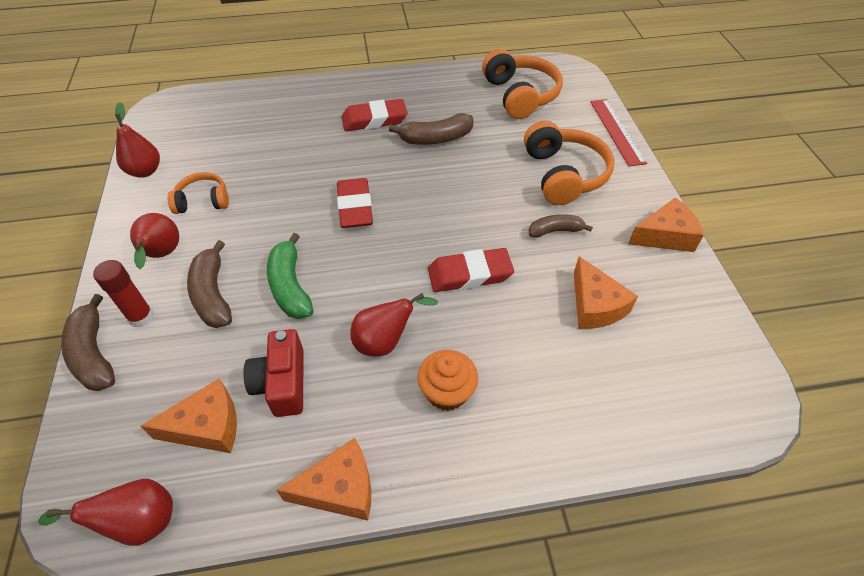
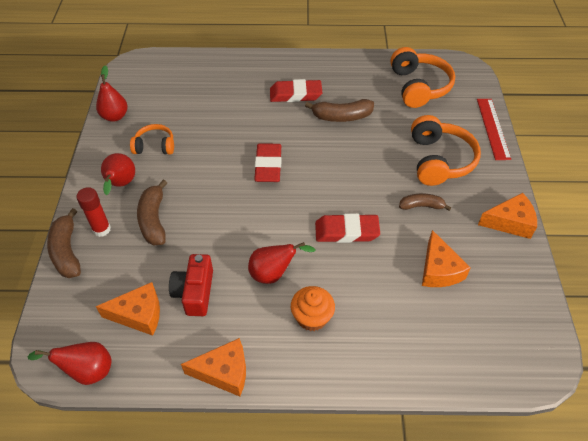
camera: 10 degrees right, 0 degrees up
green banana [267,233,314,319] -> none

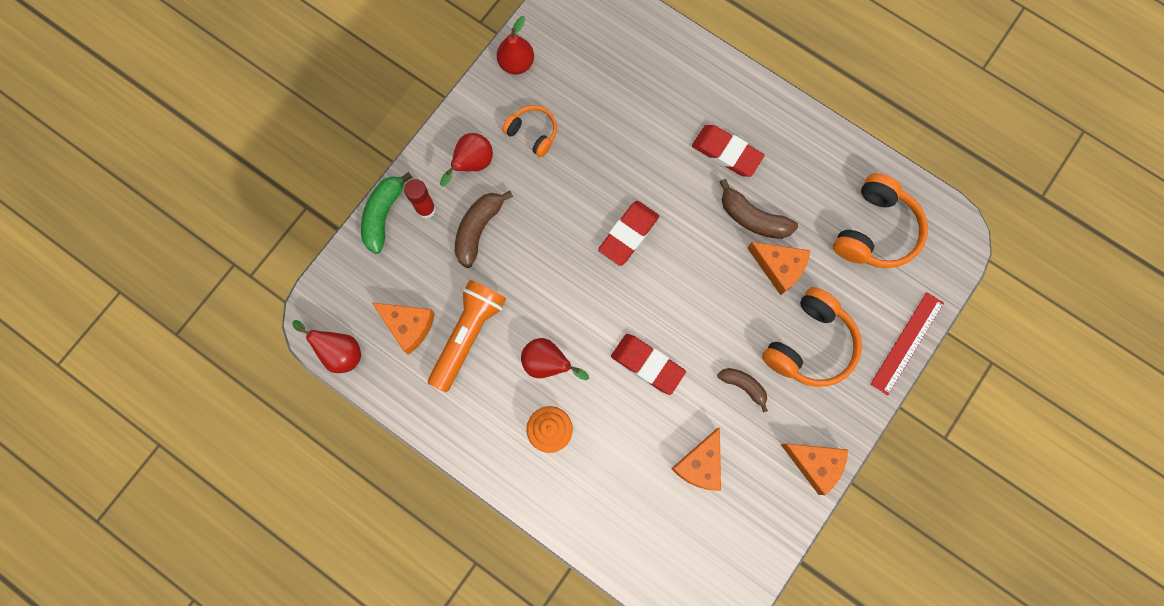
camera: 35 degrees right, 25 degrees up
brown banana [47,208,81,278] -> green banana [361,172,413,254]
red camera [169,254,213,316] -> orange flashlight [428,280,506,392]
orange cheese [181,338,246,396] -> orange cheese moved to [747,242,810,295]

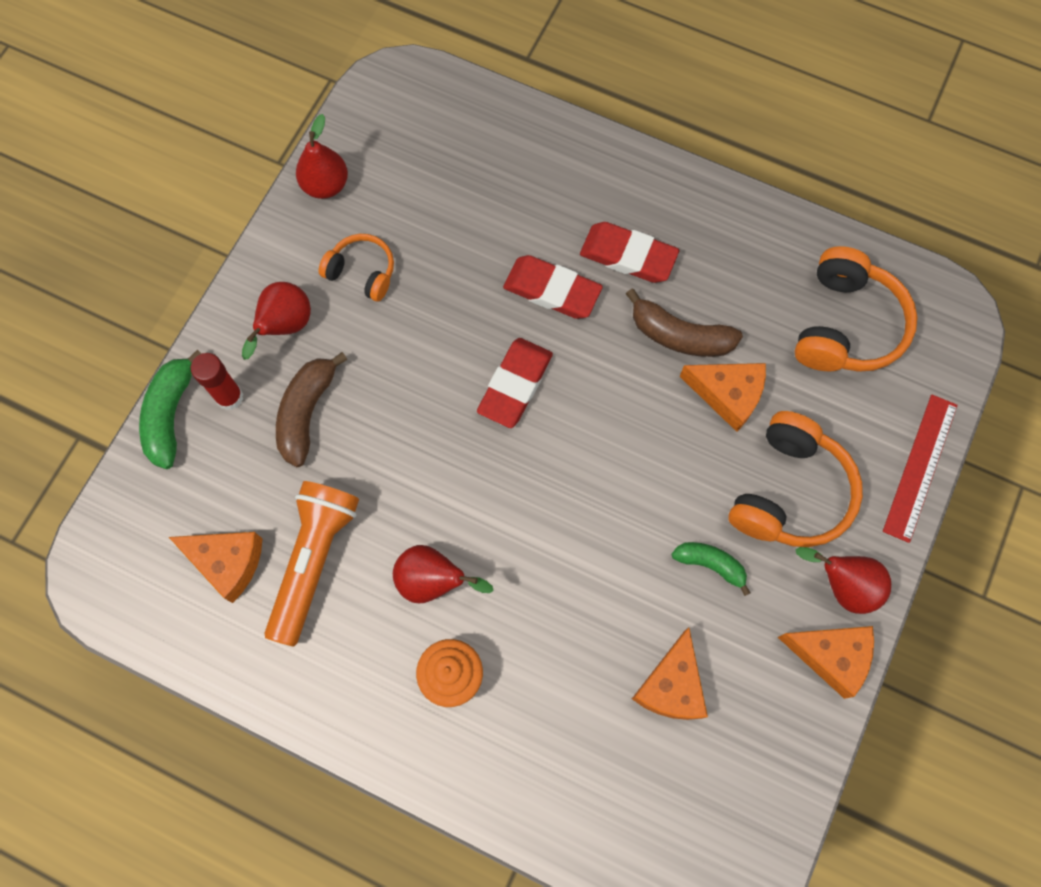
camera: 10 degrees left, 5 degrees down
red pear [292,320,361,373] -> red pear moved to [796,547,891,614]
red eraser [611,334,686,395] -> red eraser moved to [503,255,603,319]
brown banana [717,368,768,412] -> green banana [672,542,751,596]

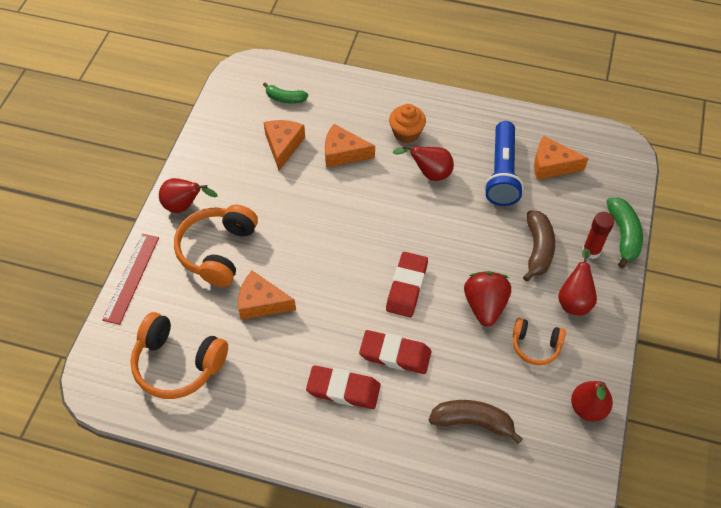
camera: 170 degrees right, 15 degrees down
orange flashlight [265,481,359,647] -> blue flashlight [484,121,524,206]
brown banana [626,288,743,357] -> brown banana moved to [429,400,523,444]
green banana [672,542,751,596] -> green banana moved to [263,83,308,104]
orange cheese [778,626,874,699] -> orange cheese moved to [325,124,375,168]
orange headphones [794,246,917,372] -> orange headphones turned 75 degrees counterclockwise [130,312,228,399]
none -> red strawberry [464,271,511,326]

